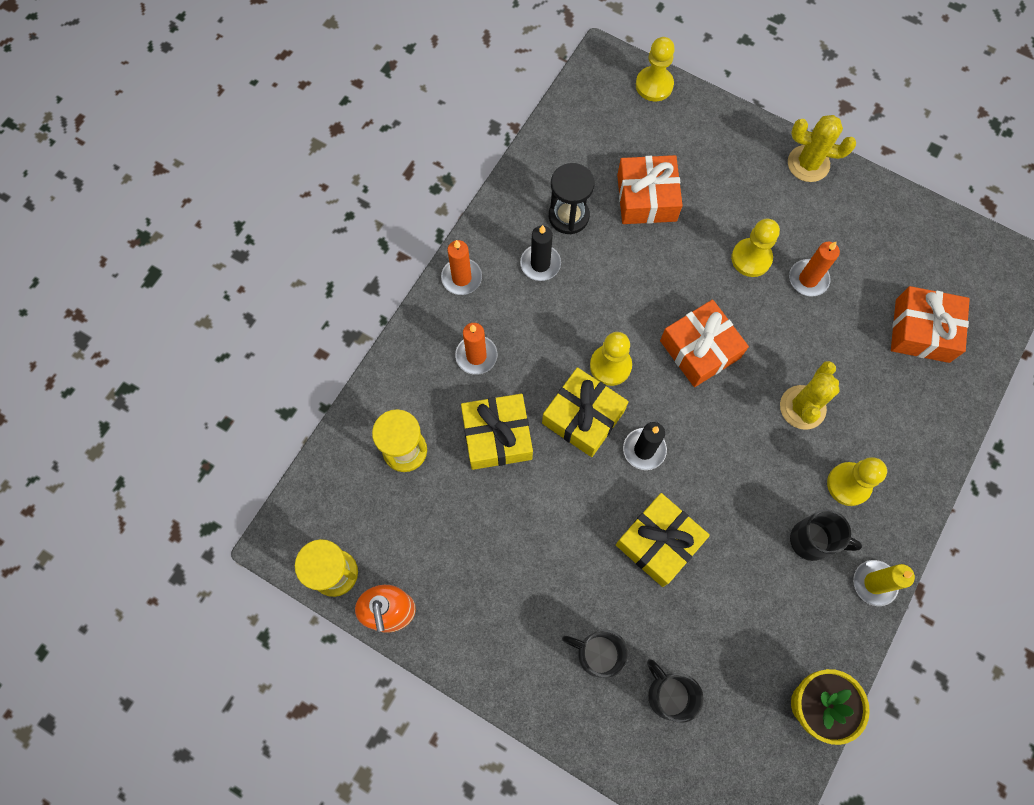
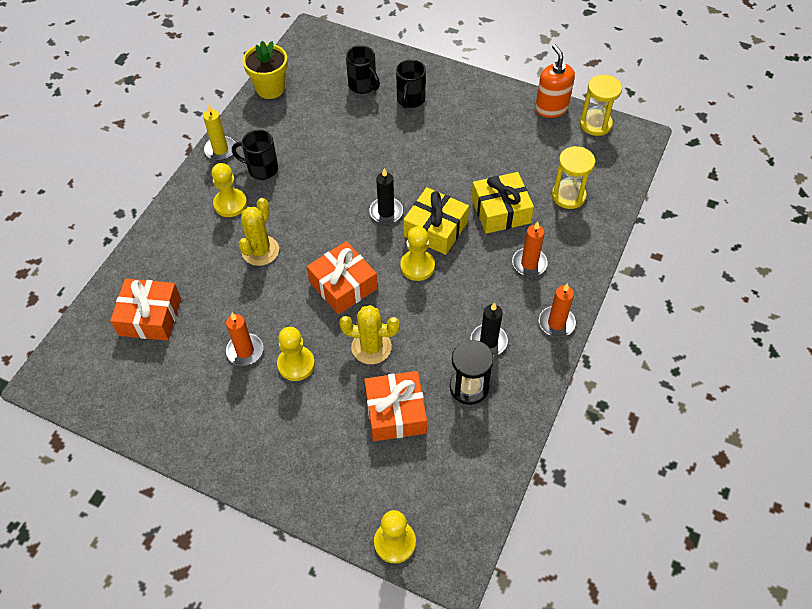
camera: 175 degrees right, 15 degrees down
black mug [562,630,628,678] -> black mug turned 90 degrees clockwise [396,59,426,108]
yellow gift [616,493,710,587] -> none
yellow cactus [788,115,856,182] -> yellow cactus moved to [339,305,400,364]

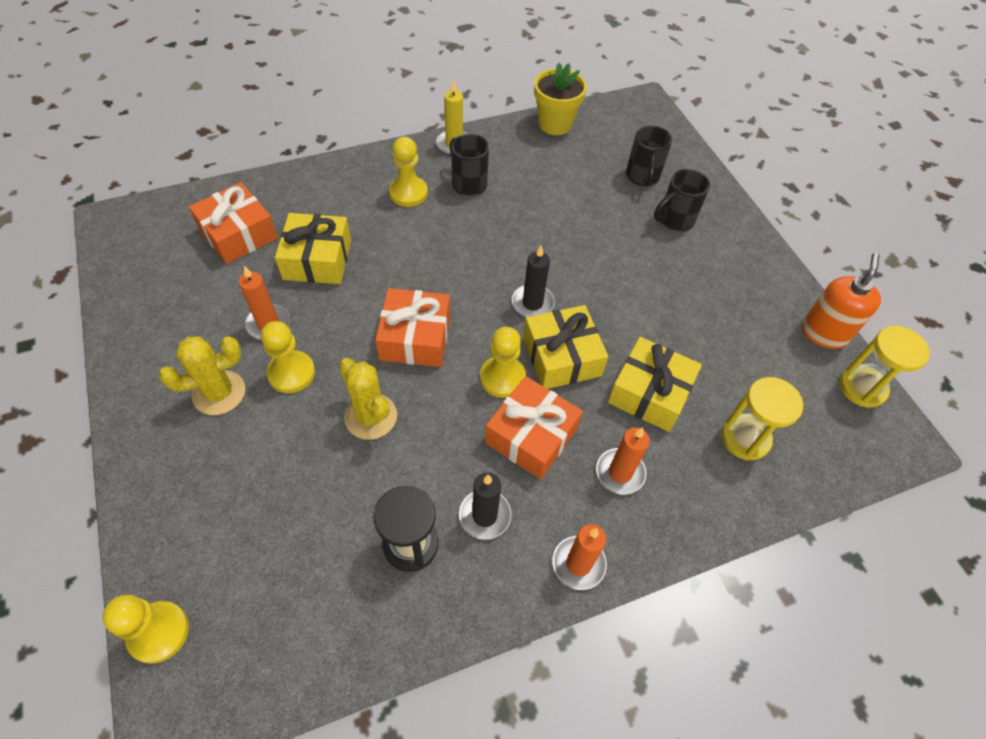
camera: 40 degrees right, 0 degrees up
yellow cactus [238,198,279,266] -> yellow cactus moved to [159,336,245,415]
orange gift [364,371,427,441] -> orange gift moved to [485,376,583,479]
none -> yellow gift [275,213,351,284]

